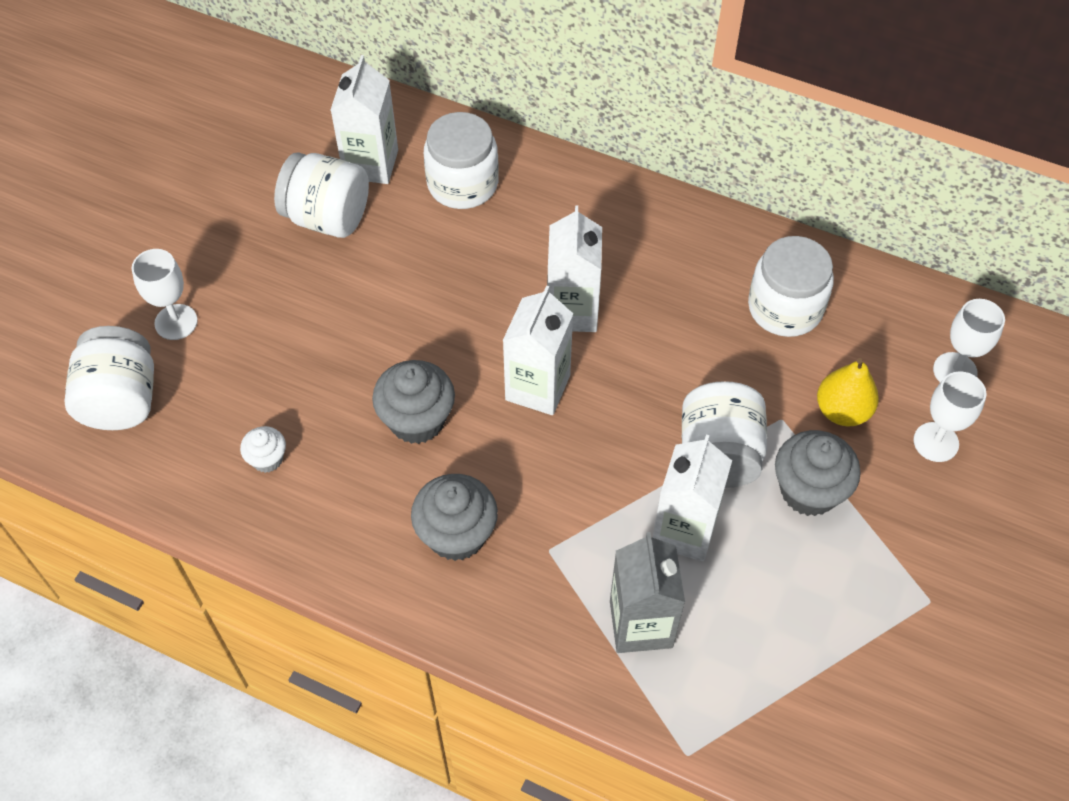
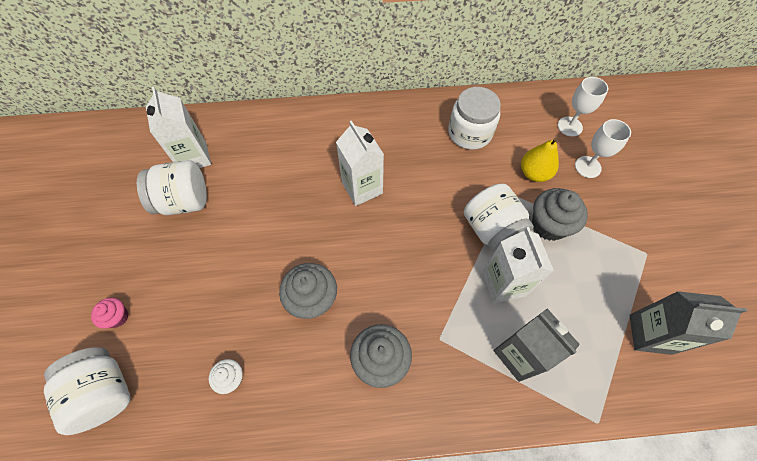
camera: 30 degrees left, 5 degrees up
white goblet [132,249,198,340] -> pink cupcake [91,298,128,329]
white jar [424,112,499,209] -> none
white carton [503,286,573,415] -> none
none -> grey carton [629,291,747,355]

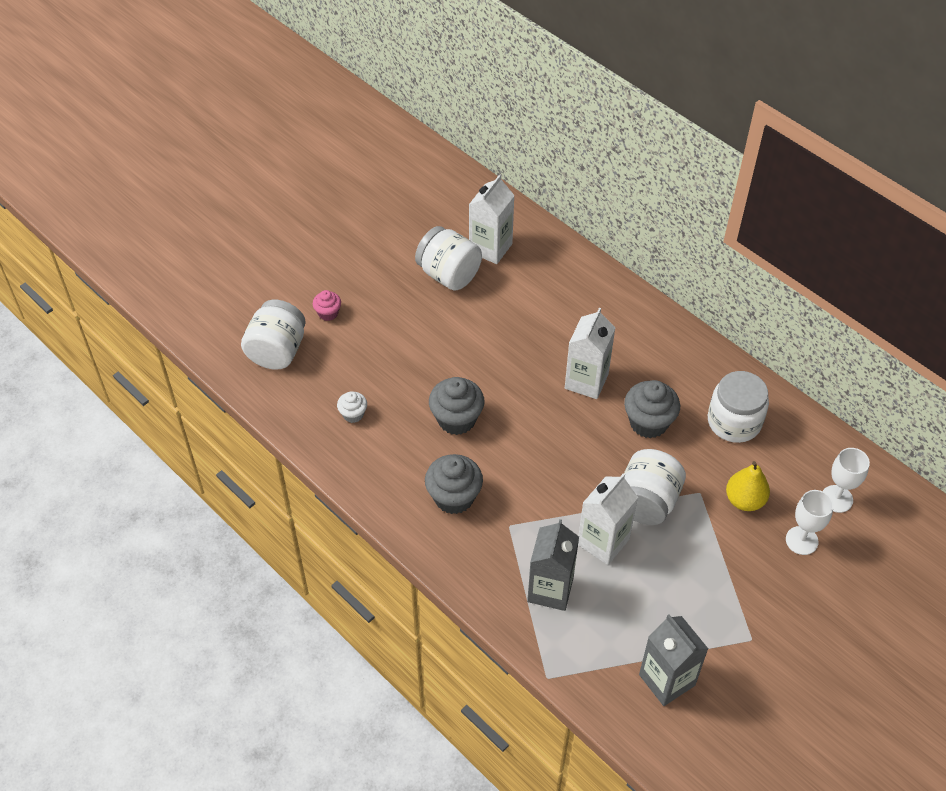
camera: 50 degrees right, 10 degrees down
grey cupcake [532,188,588,241] -> grey cupcake moved to [624,380,680,438]

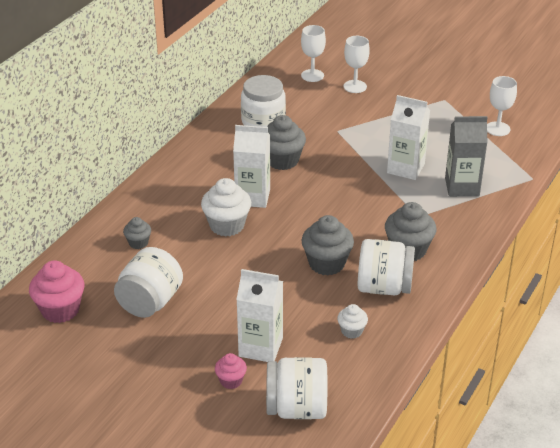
camera: 105 degrees left, 15 degrees down
white carton [469,174,515,264] -> white carton moved to [236,269,283,362]
white jar [624,449,686,525] -> white jar moved to [358,239,415,295]
grey carton [639,615,708,706] -> white goblet [487,76,517,136]
yellow pear [726,461,770,511] -> none
none -> pink cupcake [29,260,84,323]
none -> grey cupcake [123,217,151,249]
none -> white cupcake [201,178,251,237]

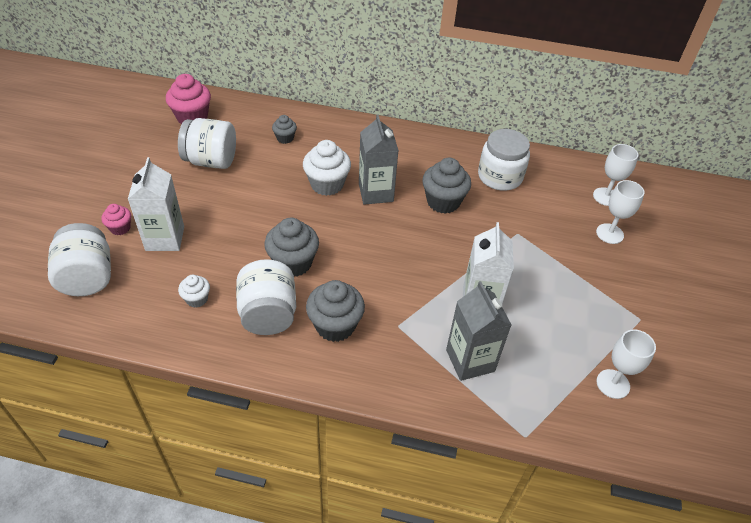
camera: 70 degrees right, 10 degrees up
white carton [233,125,270,208] -> grey carton [359,114,399,205]

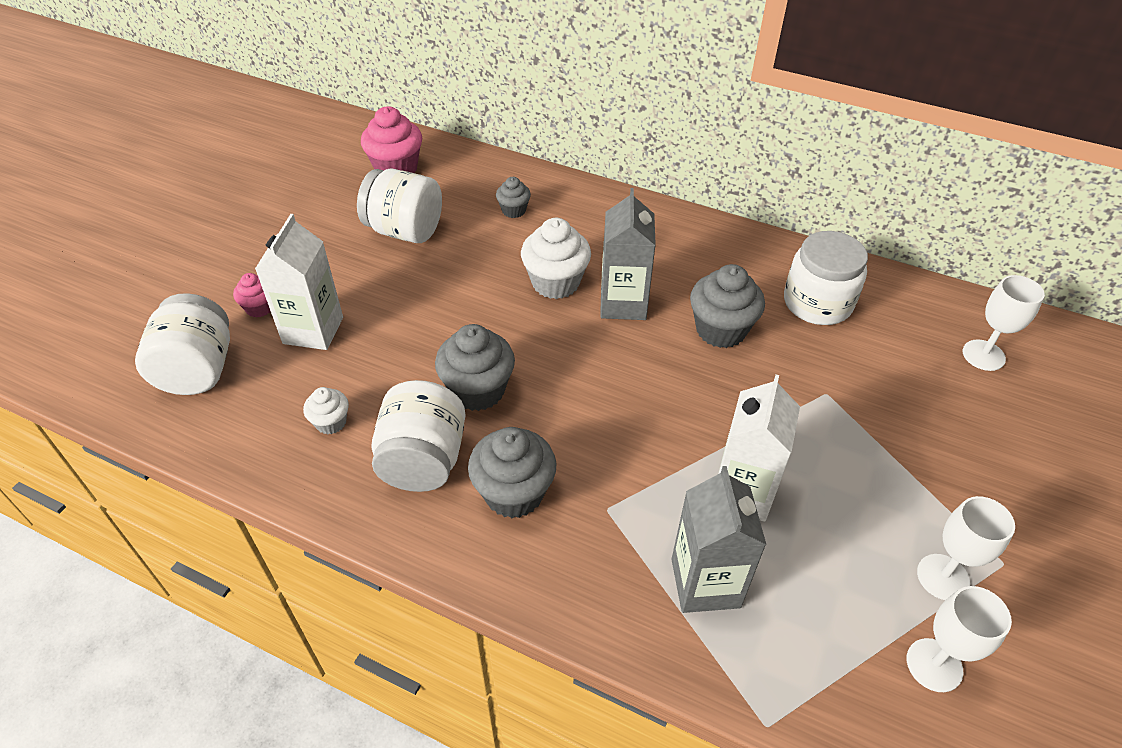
camera: 15 degrees right, 0 degrees up
white goblet [596,180,645,244] -> white goblet moved to [917,496,1015,600]

